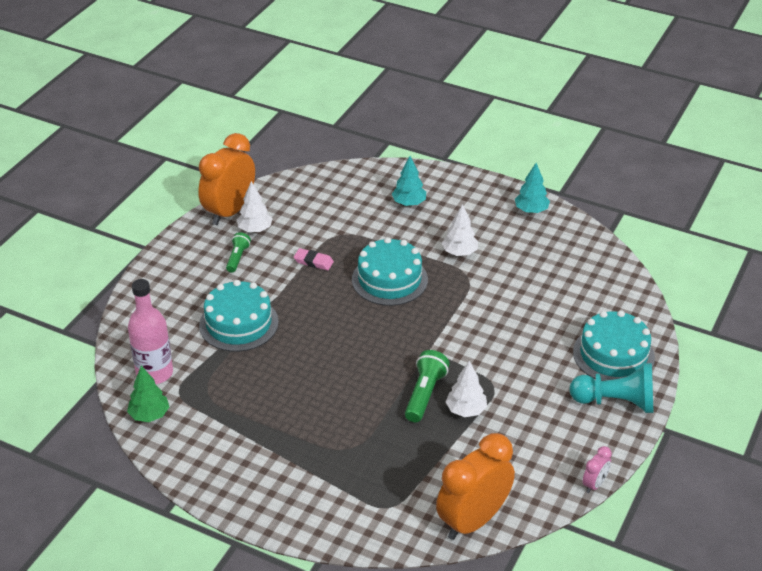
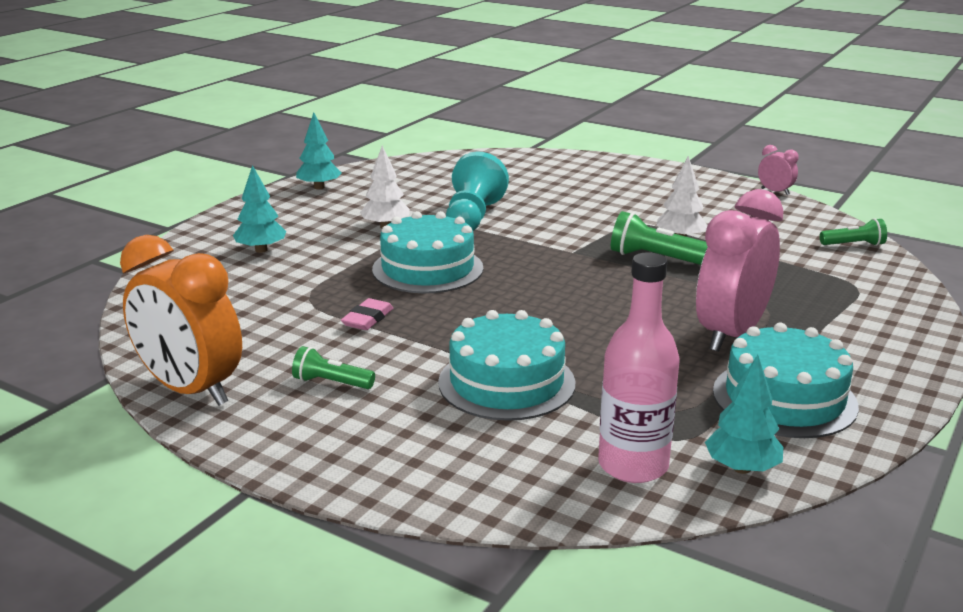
camera: 85 degrees left, 15 degrees down
green tree [127,366,169,422] -> turquoise tree [705,355,783,474]
white tree [237,181,273,232] -> none
orange clock [436,433,515,540] -> green flashlight [820,218,887,246]
turquoise pawn [569,363,653,413] -> turquoise pawn moved to [446,151,509,231]
turquoise cake [573,310,655,381] -> turquoise cake moved to [713,323,859,438]
none -> pink clock [696,189,784,352]

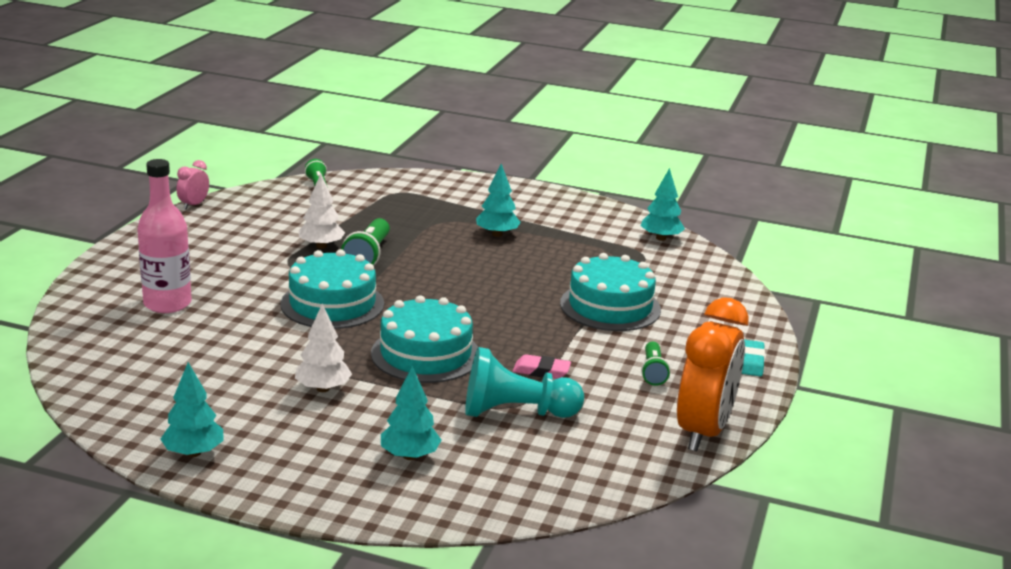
camera: 105 degrees left, 0 degrees up
turquoise pawn [446,151,509,231] -> turquoise pawn moved to [465,347,584,418]
pink bottle [598,252,680,483] -> pink bottle moved to [137,159,192,313]
pink clock [696,189,784,352] -> turquoise tree [476,164,521,237]
turquoise cake [713,323,859,438] -> turquoise cake moved to [281,249,384,329]
none -> turquoise eraser [742,340,765,377]

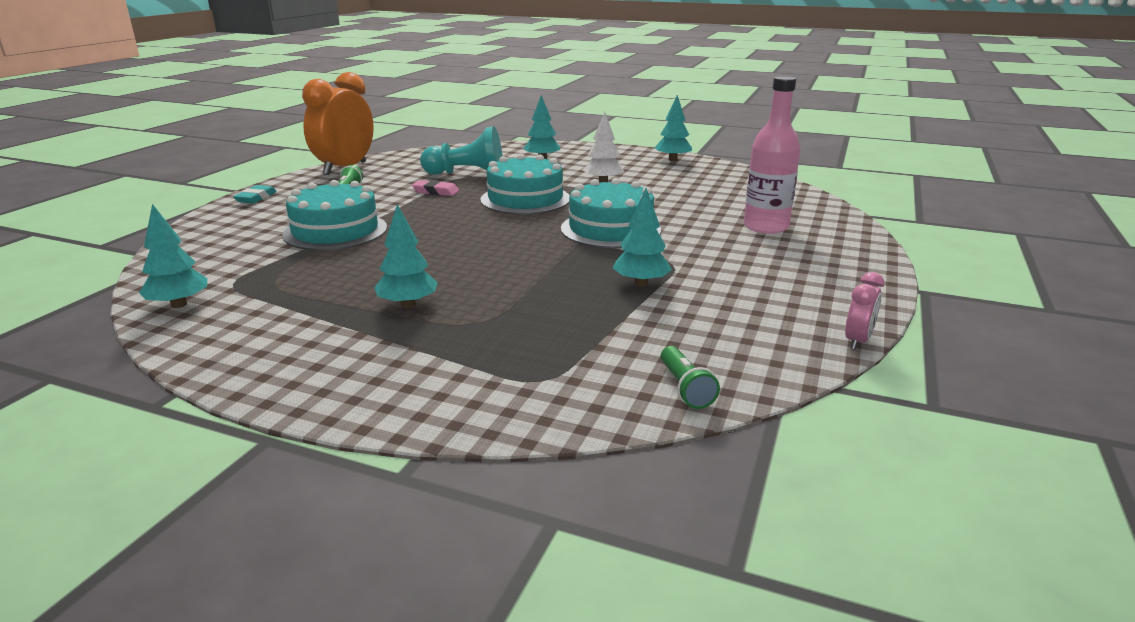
camera: 175 degrees left, 0 degrees up
white tree [299,173,345,249] -> turquoise tree [613,188,672,287]
green flashlight [341,218,390,266] -> none

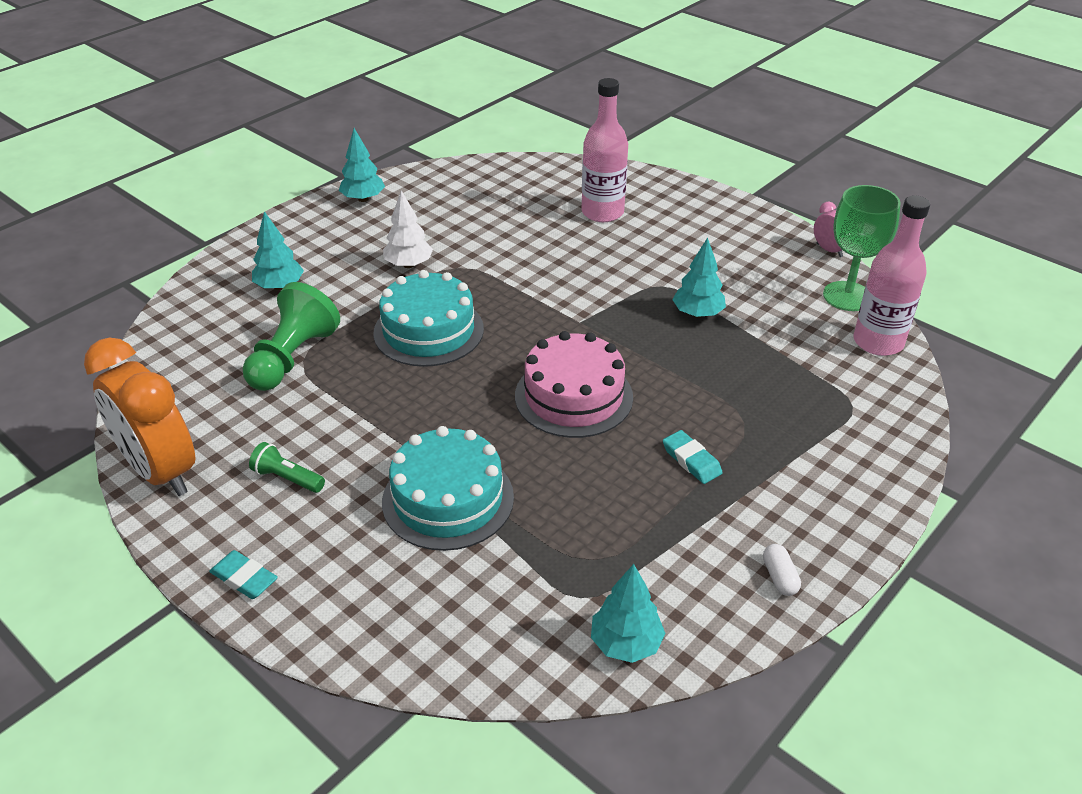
camera: 70 degrees left, 15 degrees up
turquoise tree [375,204,438,308] -> turquoise eraser [663,430,723,484]
pink eraser [412,180,459,196] -> none
turquoise pawn [420,126,503,175] -> green pawn [243,282,340,391]
turquoise cake [561,178,661,248] -> none
green flashlight [661,346,720,409] -> pink bottle [853,195,930,356]
none -> pink cake [515,331,633,438]
none -> white capsule [763,544,801,596]
none -> green goblet [823,185,901,311]

